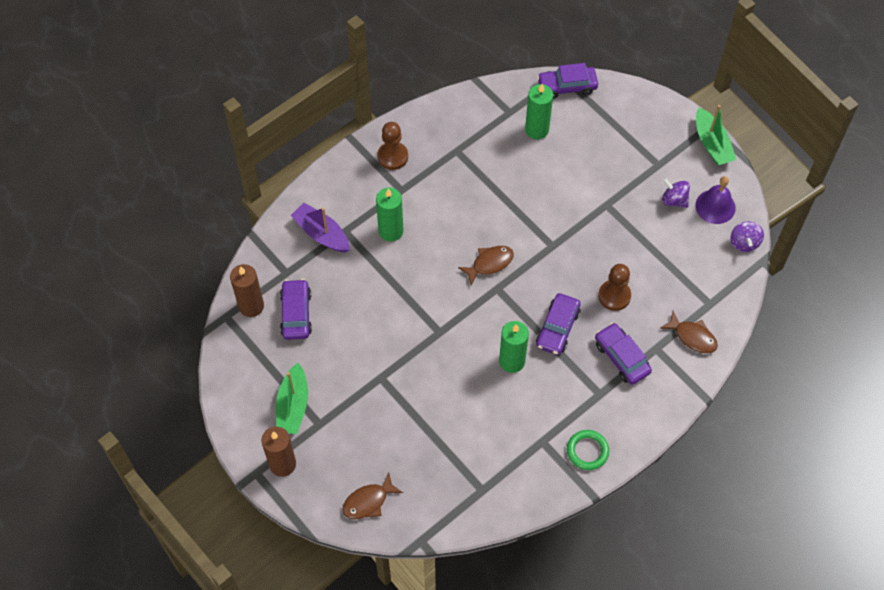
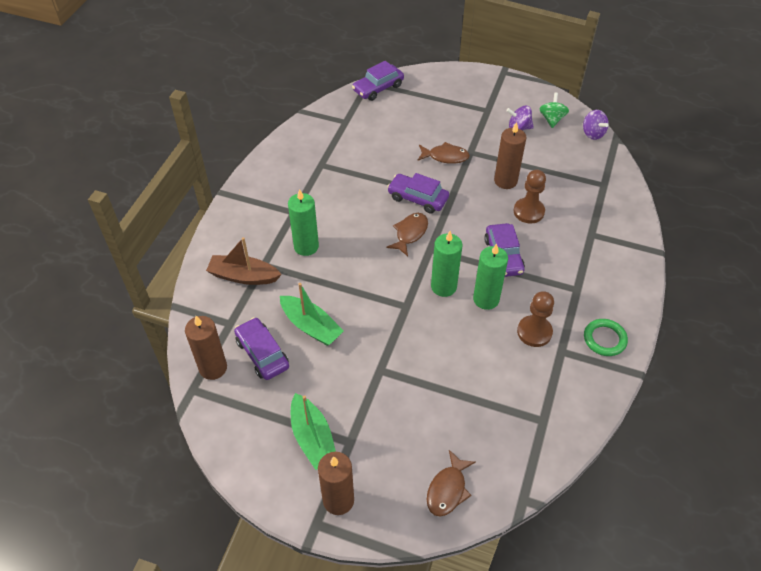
camera: 30 degrees left, 10 degrees down
purple boat [291,203,350,252] -> brown boat [206,237,282,285]
brown pawn [377,122,408,170] -> brown pawn moved to [517,291,554,347]
green candle [525,84,553,139] -> green candle moved to [431,231,462,297]
purple car [595,323,652,385] -> purple car moved to [387,173,449,214]
brown fish [660,311,718,353] -> brown fish moved to [417,142,470,164]
green boat [696,105,736,165] -> green boat moved to [280,283,344,346]
purple bell [696,176,736,224] -> green spinning top [539,93,569,128]
none -> brown candle [494,122,526,189]

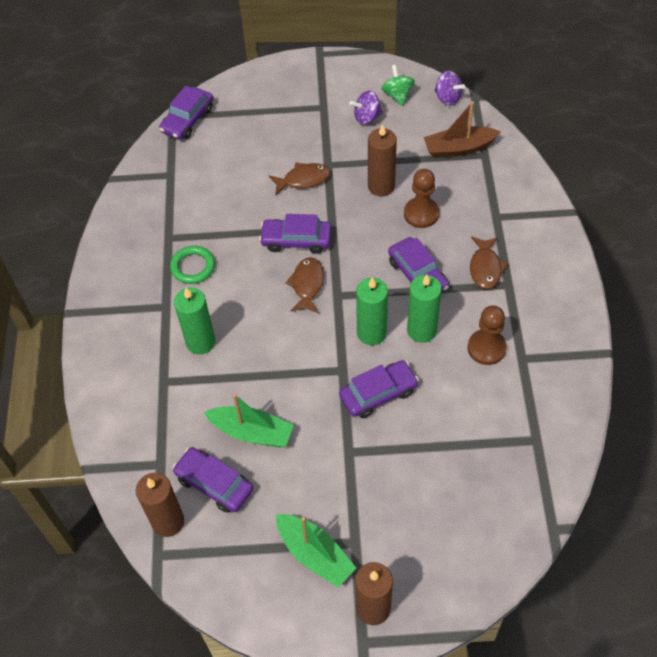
camera: 20 degrees left, 5 degrees up
brown boat [206,237,282,285] -> brown boat moved to [424,101,501,158]
brown fish [427,450,476,516] -> brown fish moved to [470,236,508,289]
green ring [584,319,628,356] -> green ring moved to [170,246,215,284]
none -> purple car [339,360,419,418]

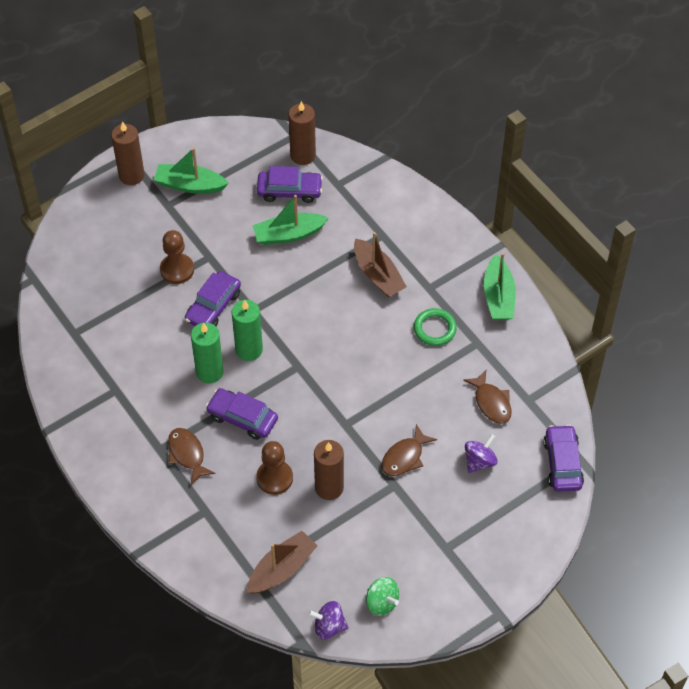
camera: 145 degrees right, 0 degrees up
green candle [174,287,215,355] -> brown boat [354,232,407,297]
purple car [259,214,331,254] -> none
brown fish [285,257,324,313] -> brown fish moved to [463,370,511,424]
purple spinning top [350,91,383,125] -> purple spinning top moved to [465,434,498,473]
brown pawn [467,306,507,365] -> brown pawn moved to [160,230,194,284]
none -> green boat [484,253,516,320]

